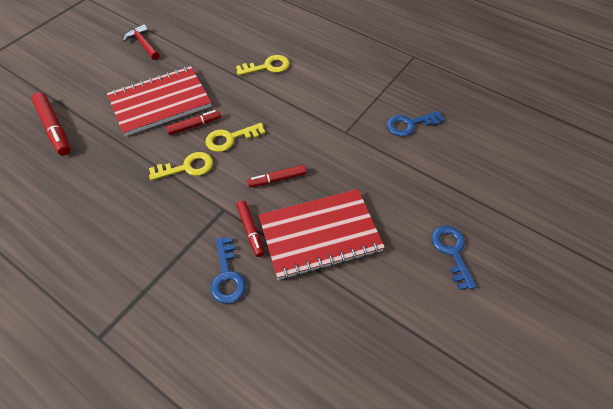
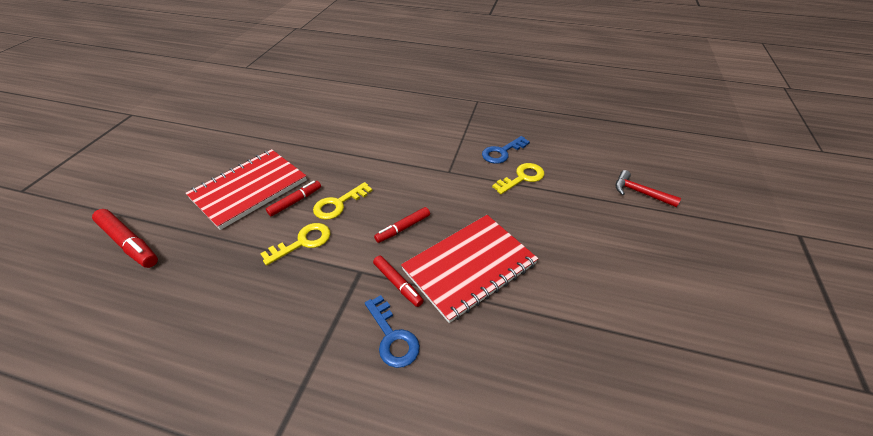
camera: 20 degrees left, 10 degrees down
red hammer [123,24,160,60] -> red hammer moved to [615,170,681,207]
yellow key [236,55,290,76] -> yellow key moved to [492,163,544,194]
blue key [431,225,476,290] -> none

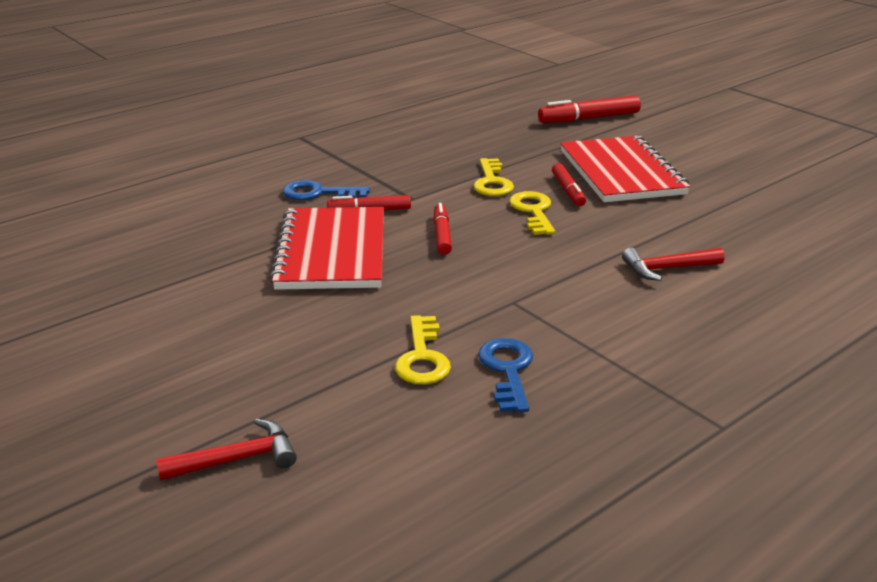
camera: 125 degrees right, 15 degrees down
none -> red hammer [622,248,725,281]

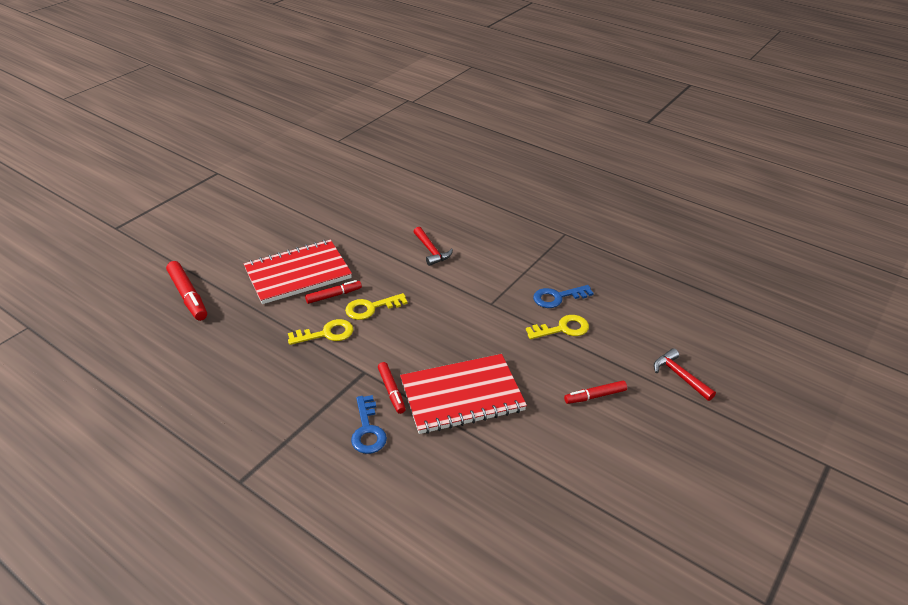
camera: 105 degrees left, 10 degrees up
red marker [433,203,452,255] -> red marker moved to [564,381,627,404]

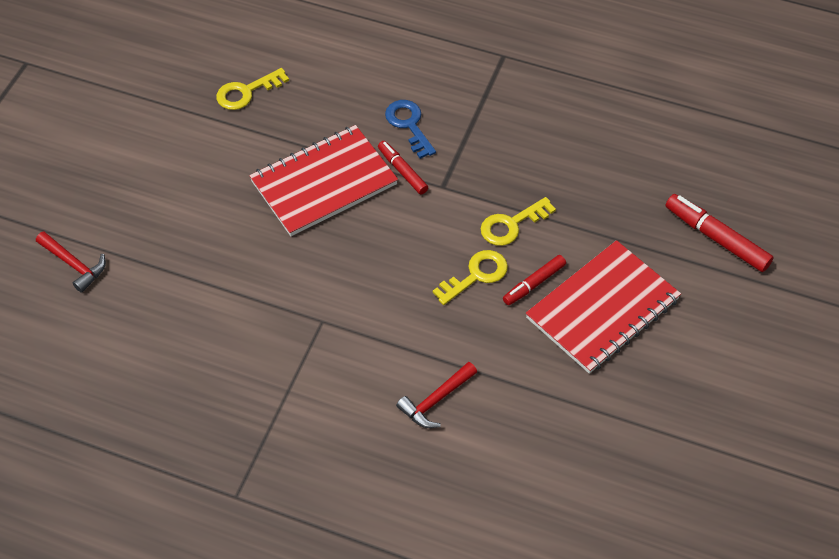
camera: 165 degrees right, 15 degrees up
red hammer [414,227,453,266] -> red hammer turned 90 degrees counterclockwise [396,362,477,428]
yellow key [526,315,589,339] -> yellow key moved to [216,68,289,110]
blue key [533,285,594,308] -> none
red marker [564,381,627,404] -> none

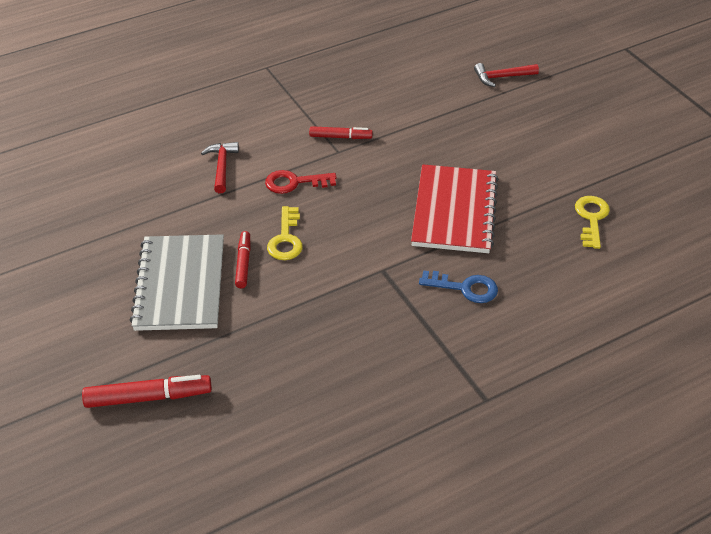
camera: 130 degrees right, 10 degrees down
red marker [378,141,428,195] -> red marker moved to [309,126,373,139]
yellow key [480,197,556,246] -> none
red notebook [526,240,681,374] -> grey notebook [130,234,224,331]
none -> red key [265,170,337,194]

